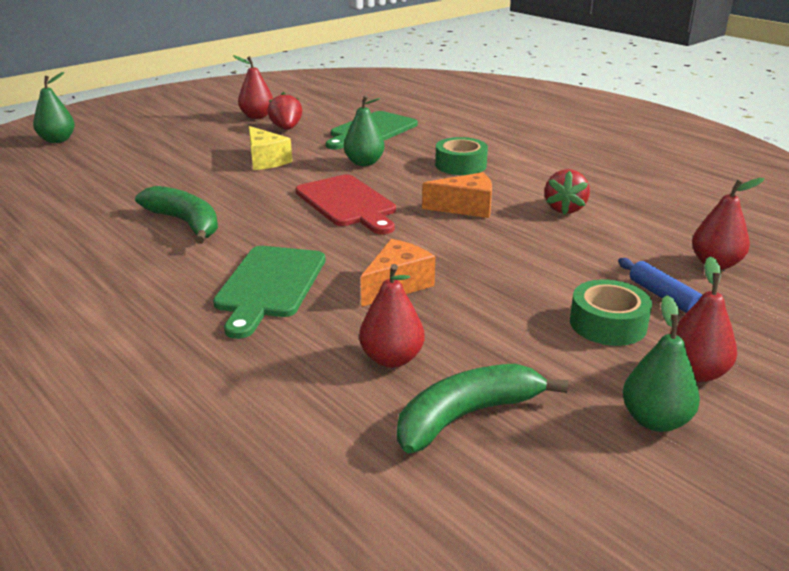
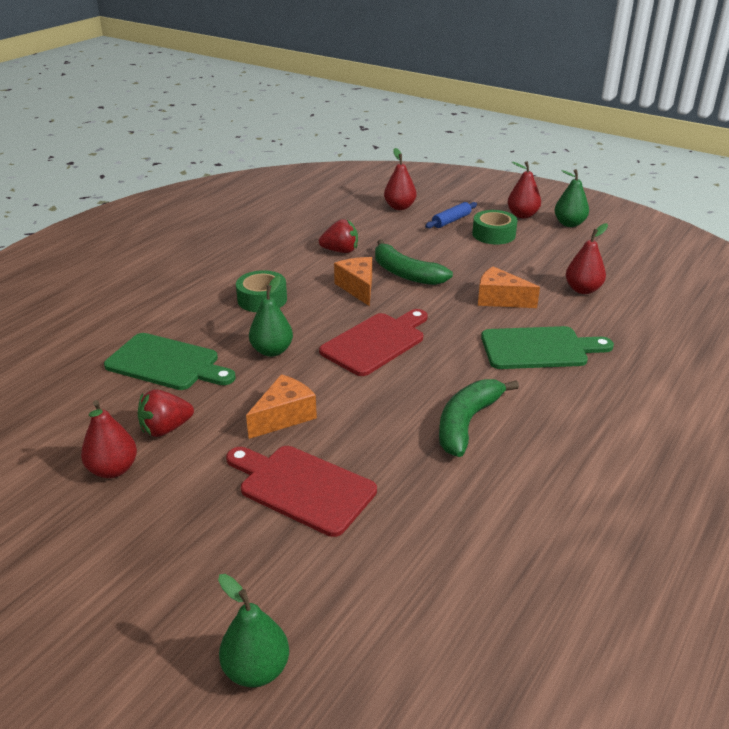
camera: 105 degrees left, 5 degrees up
yellow cheese [249,126,292,170] -> orange cheese [246,374,317,439]
green banana [397,364,568,453] -> green banana moved to [375,239,453,285]
none -> red cutting board [226,446,377,537]

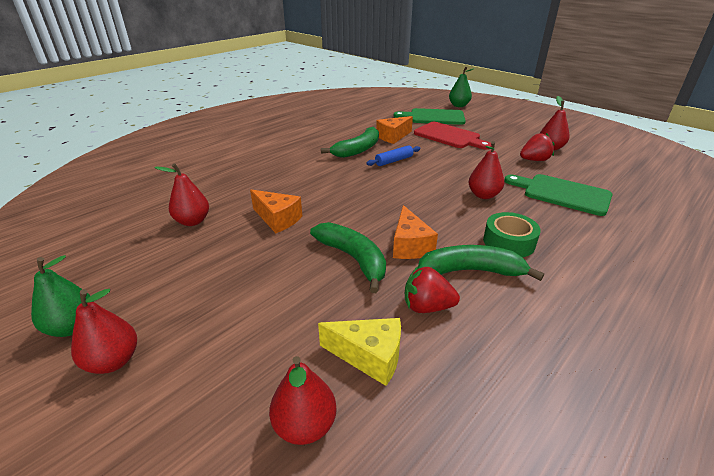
camera: 170 degrees left, 0 degrees up
orange cheese [246,374,317,439] -> orange cheese moved to [376,116,413,144]
green pear [249,275,293,357] -> red pear [469,141,504,199]
red cutting board [319,309,428,376] -> none
blue rolling pin [425,202,477,228] -> blue rolling pin moved to [366,145,421,166]
green tape [472,210,517,244] -> none
green cutting board [481,326,614,369] -> green cutting board moved to [394,108,466,125]
none -> yellow cheese [318,318,401,386]
none -> green banana [418,245,544,281]

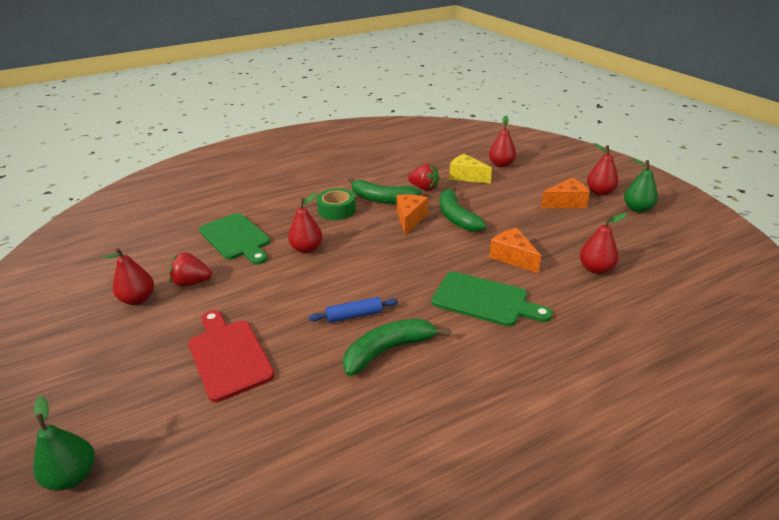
camera: 160 degrees left, 0 degrees up
orange cheese [376,116,413,144] -> orange cheese moved to [541,178,590,208]
green cutting board [394,108,466,125] -> green cutting board moved to [432,272,553,326]

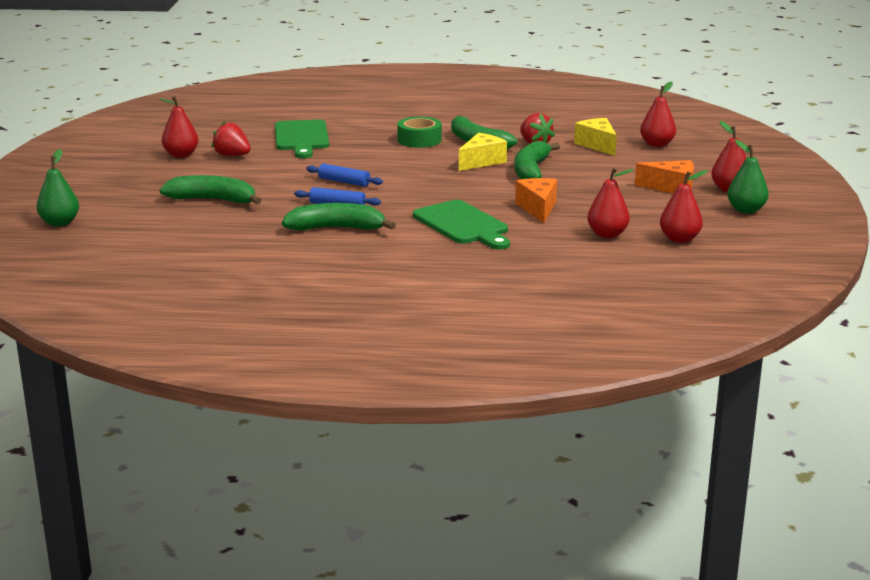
camera: 30 degrees right, 10 degrees down
red cutting board [188,310,275,402] -> green banana [160,175,262,204]
red pear [288,193,323,254] -> red pear moved to [660,170,708,243]
orange cheese [396,195,428,235] -> yellow cheese [459,133,507,171]
none -> blue rolling pin [306,163,383,187]

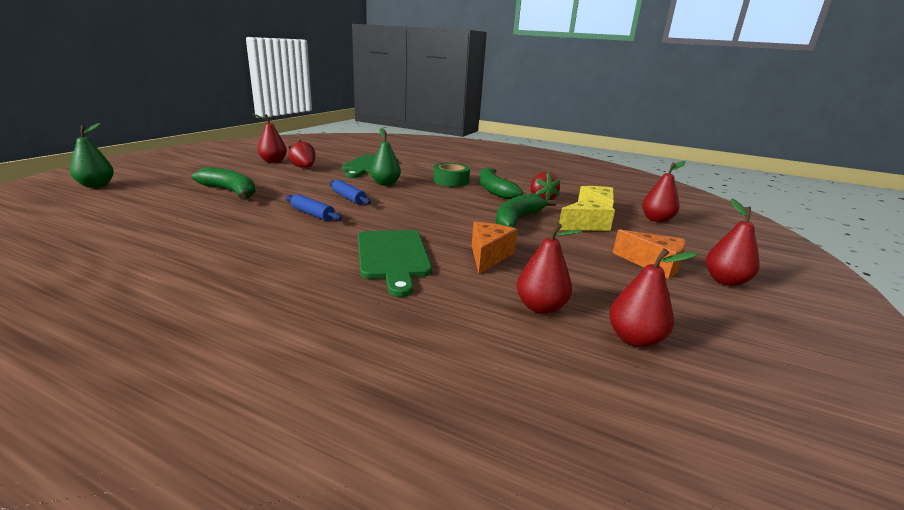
camera: 20 degrees right, 0 degrees up
green banana [282,203,396,231] -> none
yellow cheese [459,133,507,171] -> yellow cheese moved to [559,198,615,231]
green pear [727,139,769,213] -> green pear moved to [370,128,401,186]

